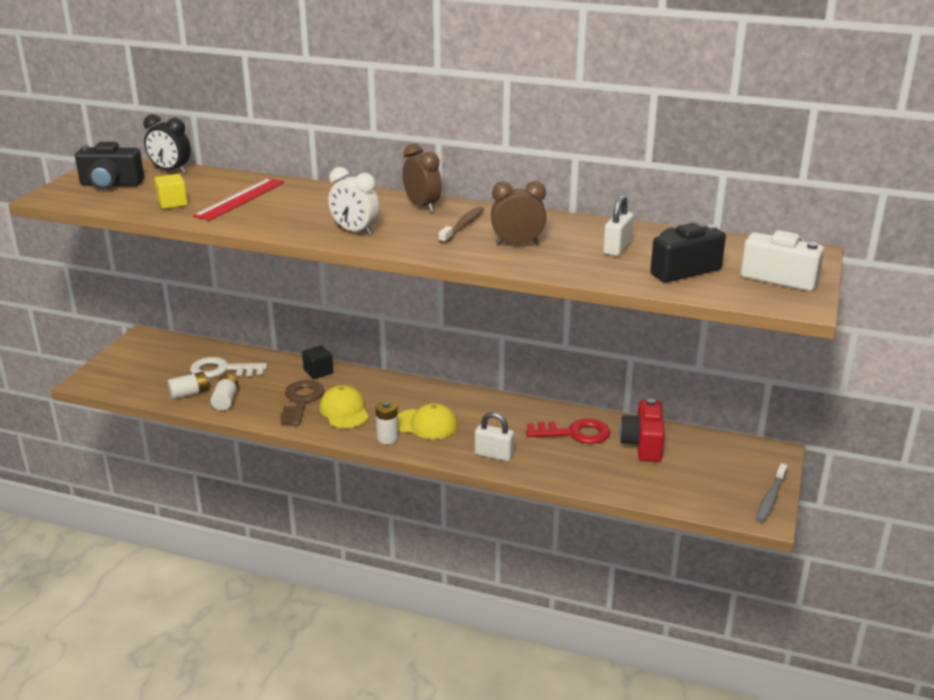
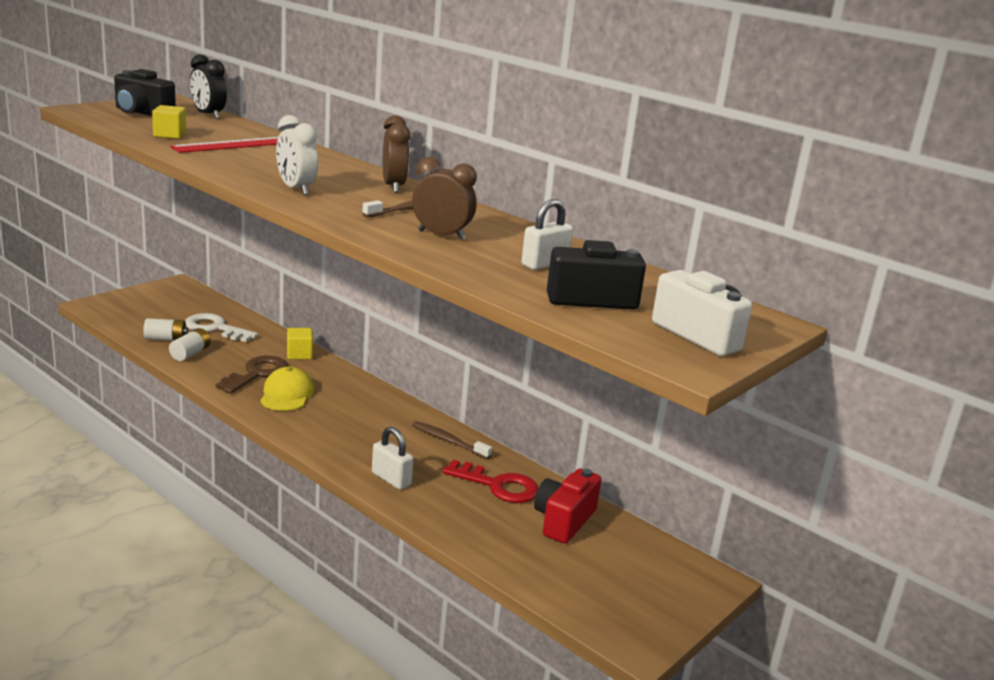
camera: 20 degrees right, 5 degrees down
black cube [302,345,333,379] -> yellow cube [287,328,313,359]
white battery [375,400,399,444] -> none
yellow cap [398,403,458,439] -> none
grey toothbrush [756,463,788,522] -> none
none -> brown toothbrush [412,421,492,459]

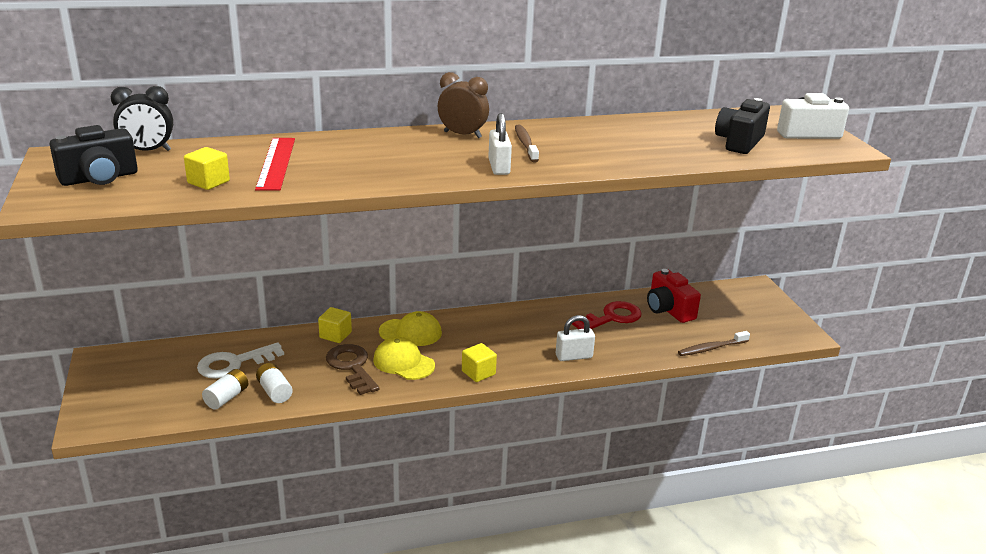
camera: 55 degrees left, 5 degrees up
white clock [276,115,318,195] -> none
brown clock [412,157,477,240] -> none
brown toothbrush [412,421,492,459] -> brown toothbrush moved to [678,331,750,356]
white padlock [521,199,573,270] -> white padlock moved to [488,113,512,175]
none -> yellow cap [379,311,442,346]
none -> yellow cube [462,343,497,382]

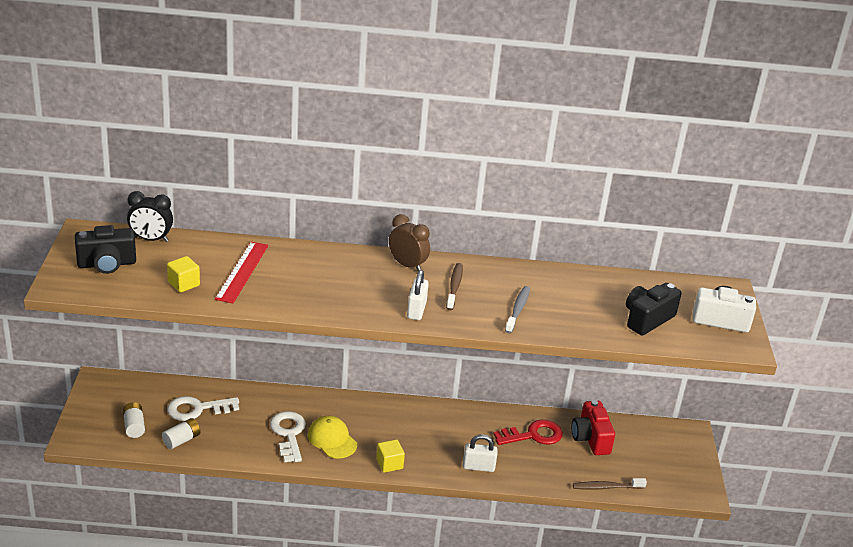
camera: 15 degrees right, 5 degrees up
white battery [256,363,293,403] -> white battery moved to [123,402,145,438]
yellow cube [318,307,352,343] -> none
brown key [326,344,379,395] -> white key [270,411,306,462]
yellow cap [379,311,442,346] -> none
none -> grey toothbrush [505,286,530,333]

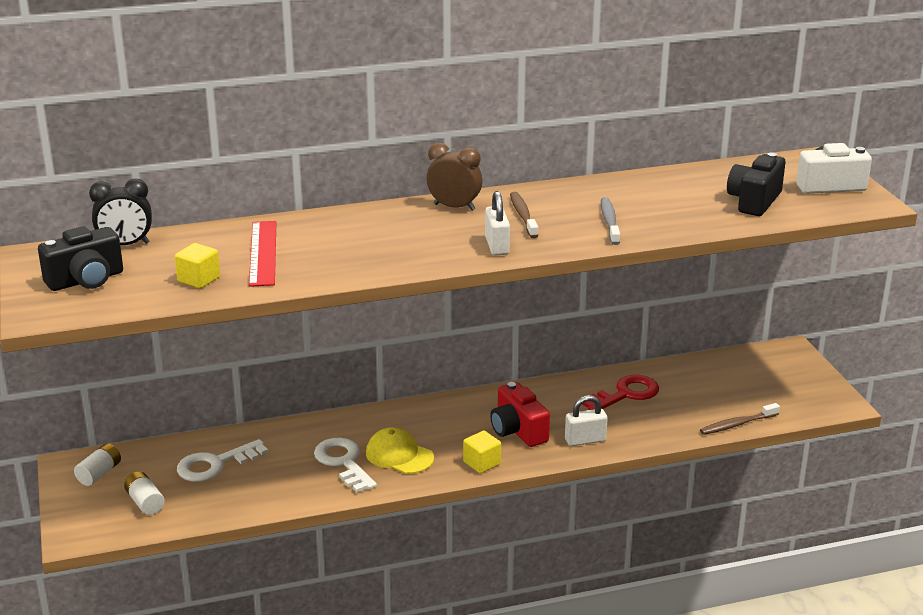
camera: 15 degrees left, 5 degrees down
white battery [162,418,200,449] -> white battery moved to [74,443,121,486]
red camera [571,400,615,455] -> red camera moved to [490,382,550,447]

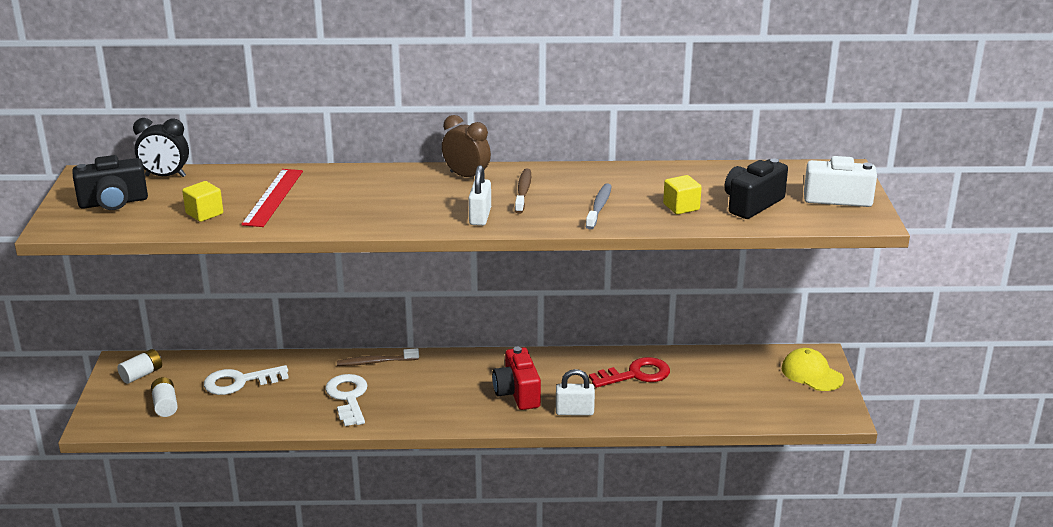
camera: 15 degrees right, 0 degrees up
yellow cap [366,427,434,474] -> yellow cap moved to [782,348,844,391]
yellow cube [463,431,501,474] -> yellow cube moved to [663,175,702,214]
brown toothbrush [700,403,780,435] -> brown toothbrush moved to [337,348,419,366]

